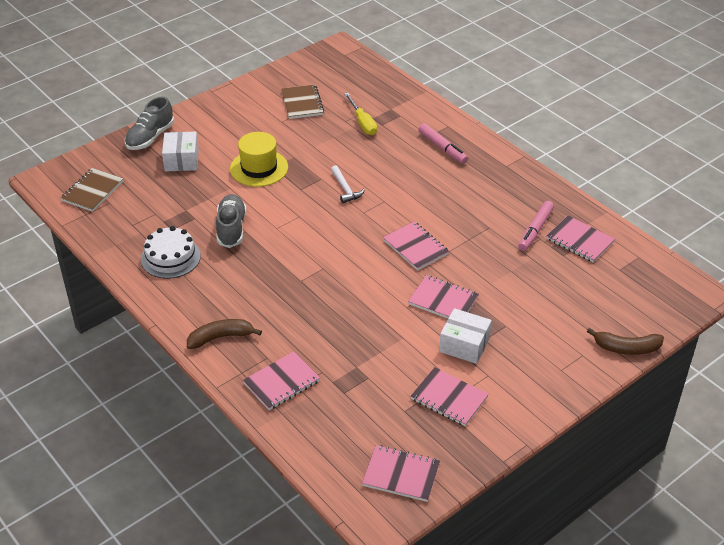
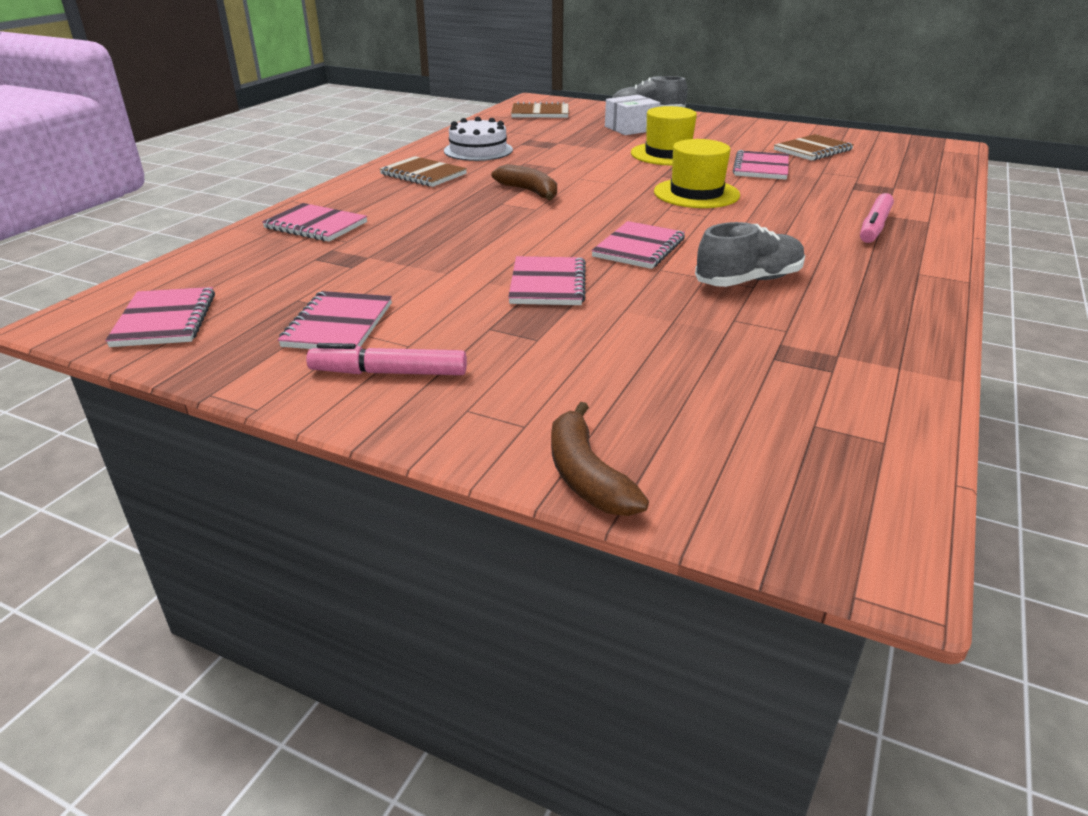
camera: 65 degrees right, 10 degrees down
brown banana [187,319,262,349] -> brown banana moved to [492,164,557,200]
grey shoe [216,194,246,248] -> grey shoe moved to [695,222,805,287]
white hammer [331,165,365,203] -> yellow hat [654,139,740,208]
yellow screwdriver [344,93,377,135] -> none
white box [439,308,492,364] -> none
pink marker [518,201,554,251] -> pink marker moved to [306,343,467,375]
pink notebook [546,216,615,263] -> pink notebook moved to [733,150,789,180]
none -> brown notebook [379,156,467,187]

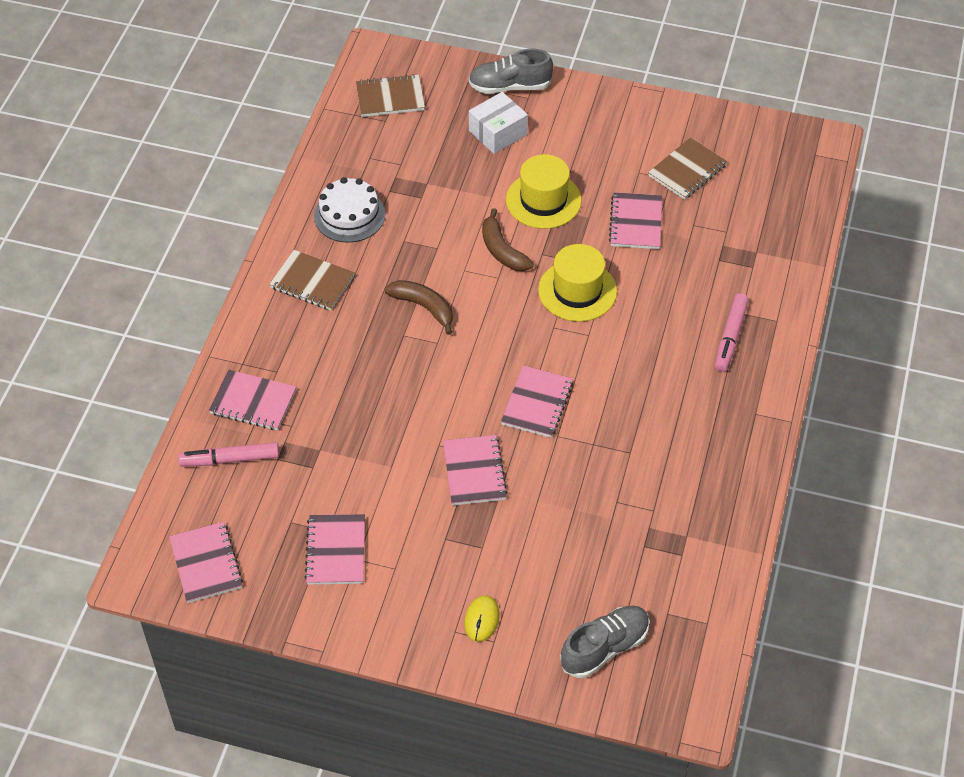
camera: 10 degrees left, 20 degrees up
pink marker [306,343,467,375] -> pink marker moved to [178,442,279,467]
brown banana [551,402,649,516] -> brown banana moved to [482,208,534,271]
grey shoe [695,222,805,287] -> grey shoe moved to [560,606,650,678]
none -> yellow mouse [464,595,500,642]

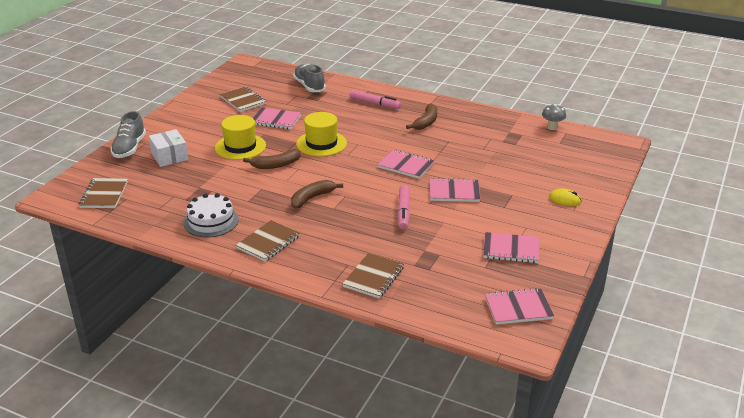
camera: 80 degrees left, 20 degrees down
pink marker [178,442,279,467] -> pink marker moved to [398,185,410,230]
pink notebook [209,370,296,430] -> brown notebook [342,253,404,298]
grey shoe [560,606,650,678] -> grey shoe moved to [293,64,326,92]
none -> brown banana [406,103,437,130]
none -> grey mushroom [542,104,566,130]

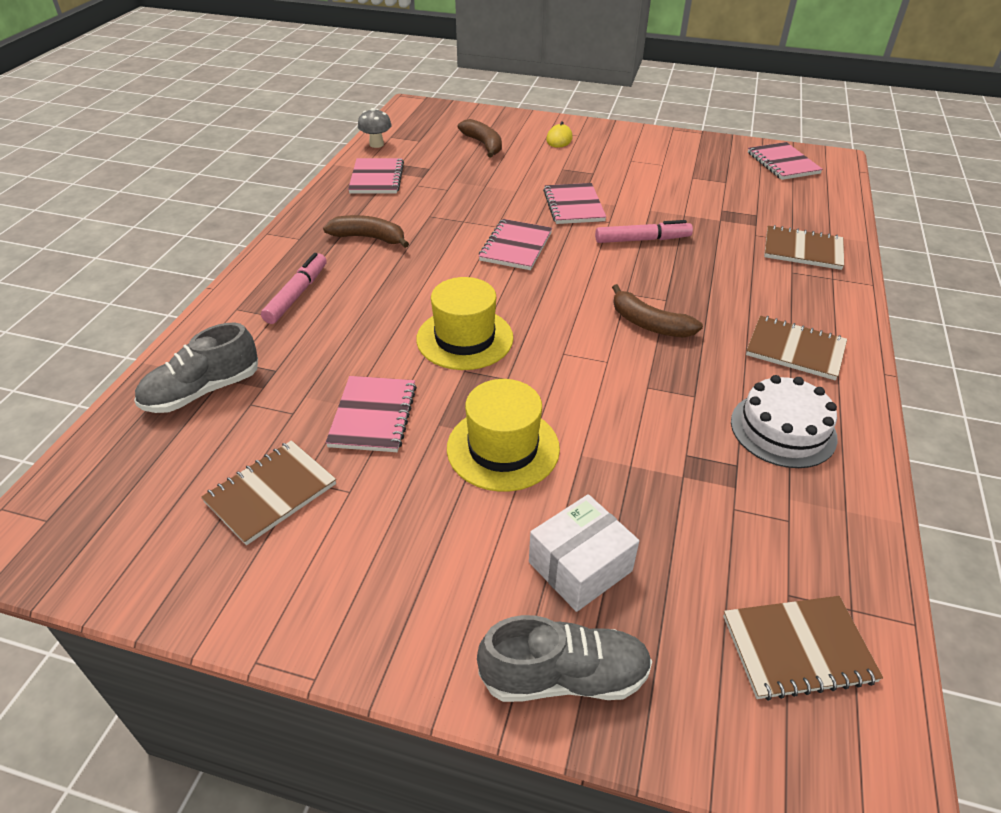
camera: 100 degrees left, 10 degrees up
brown banana [243,149,300,169] -> brown banana moved to [458,119,502,158]
pink notebook [483,232,539,263] -> pink notebook moved to [348,158,404,193]

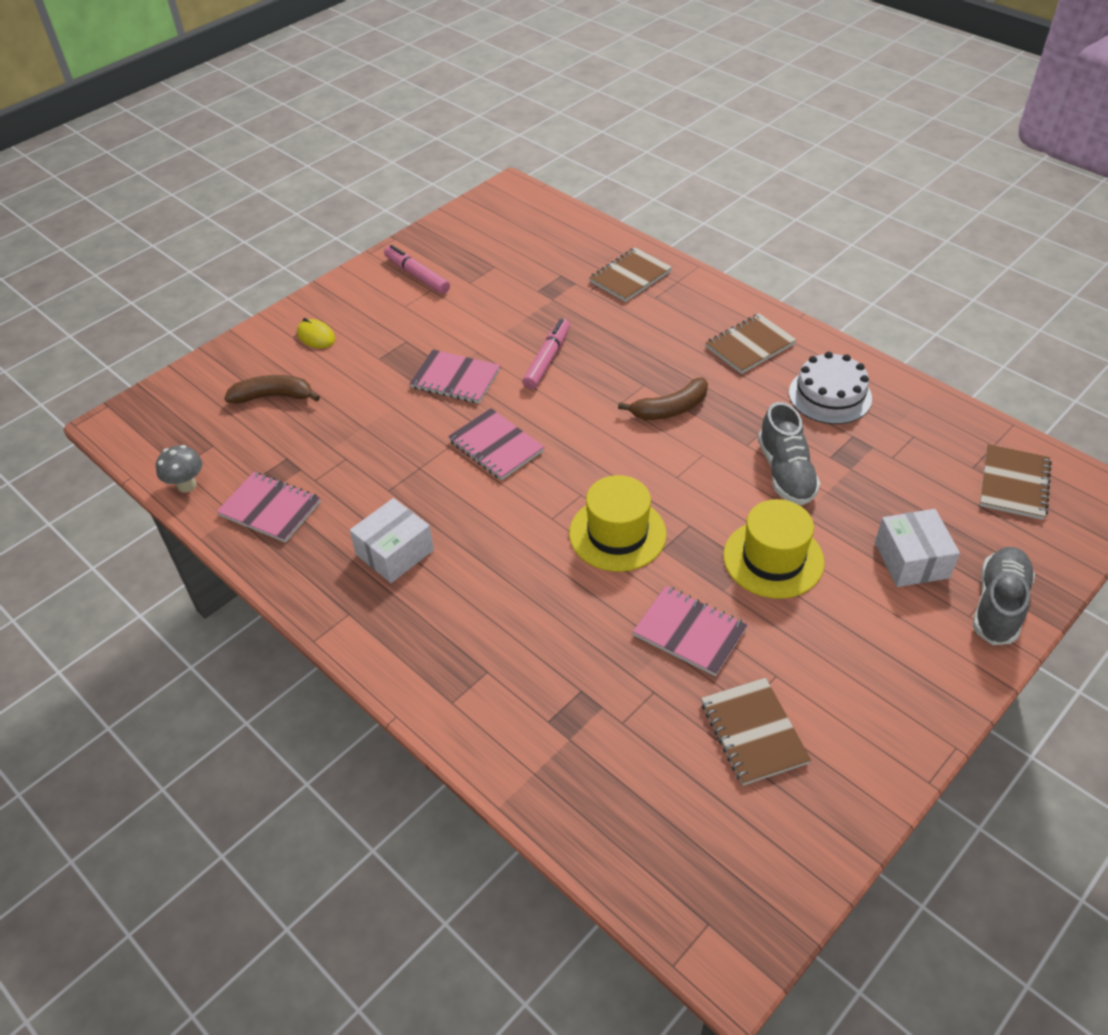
camera: 60 degrees left, 5 degrees up
grey shoe [134,323,258,413] -> grey shoe moved to [758,402,820,505]
pink marker [261,253,327,324] -> pink marker moved to [384,245,450,294]
brown banana [323,215,409,248] -> white box [349,498,434,583]
pink notebook [748,142,823,180] -> none

